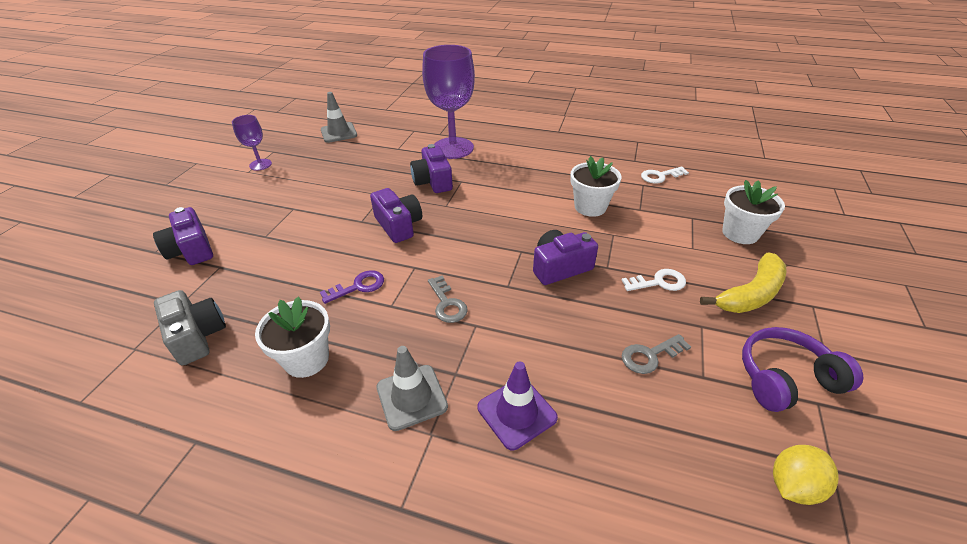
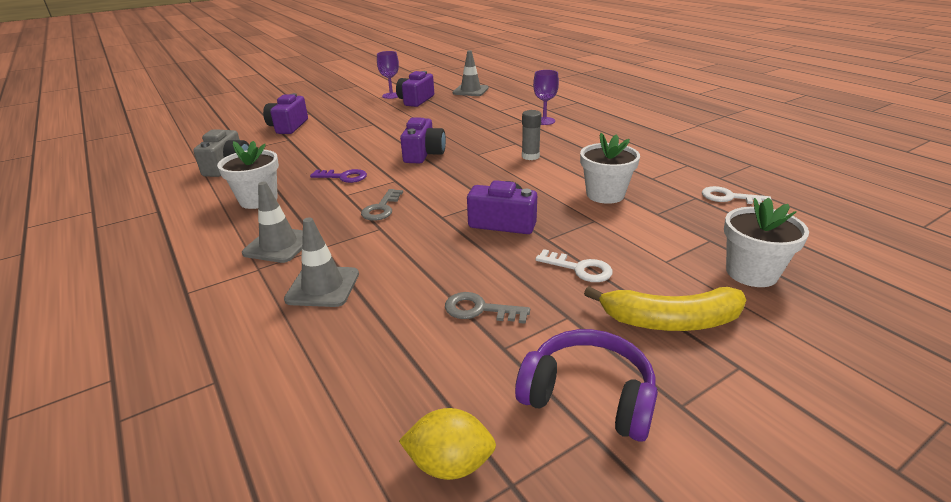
camera: 40 degrees right, 10 degrees down
purple camera [410,144,453,193] -> purple camera moved to [396,71,434,107]
purple goblet [422,45,475,159] -> purple goblet [533,70,559,125], size x0.50
purple traffic cone [477,361,558,450] -> grey traffic cone [284,217,359,307]
none -> grey glue stick [522,110,542,160]

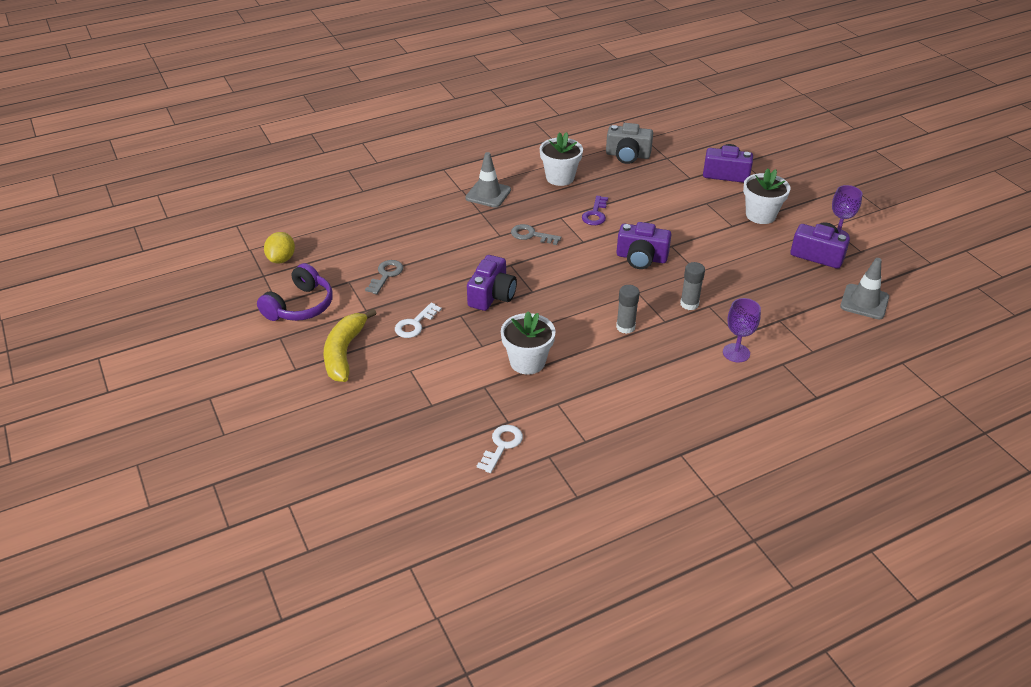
camera: 95 degrees right, 10 degrees up
grey traffic cone [284,217,359,307] -> none
white flower pot [724,197,809,287] -> white flower pot moved to [743,169,790,224]
none -> grey glue stick [680,262,705,310]

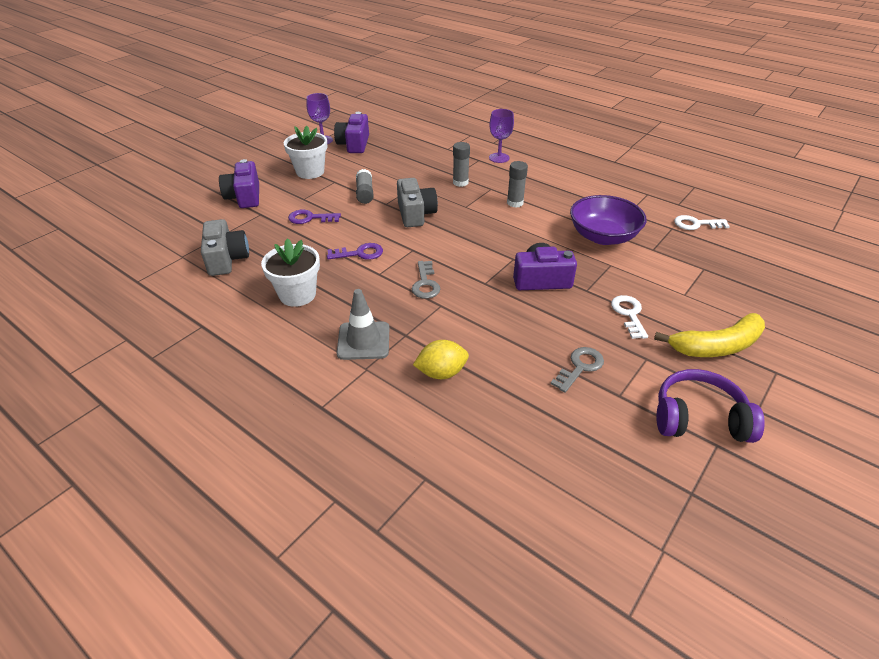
camera: 115 degrees left, 0 degrees up
yellow lemon [264,232,295,263] -> yellow lemon moved to [413,340,469,379]
grey key [365,260,403,294] -> grey key turned 135 degrees clockwise [551,347,604,393]
white key [395,303,442,338] -> white key turned 105 degrees counterclockwise [611,295,648,339]
white flower pot [501,311,555,375] -> purple bowl [570,195,646,245]
purple camera [617,222,671,269] -> grey camera [397,178,438,227]
grey traffic cone [840,258,889,320] -> none
none -> purple key [288,209,341,224]
none -> grey glue stick [356,169,374,204]

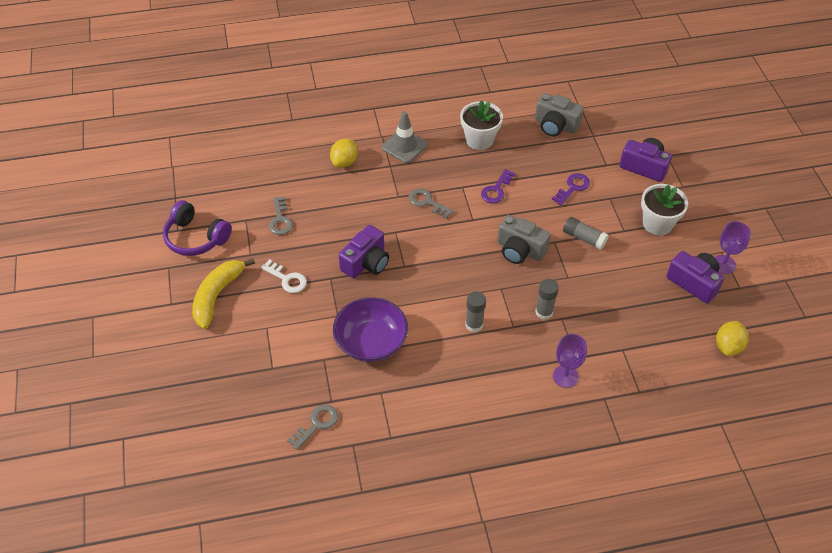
camera: 130 degrees right, 10 degrees up
purple headphones [656,369,765,443] -> purple headphones turned 75 degrees clockwise [163,200,232,256]
white key [674,215,730,230] -> grey key [287,404,338,450]
none -> yellow lemon [716,321,749,356]

